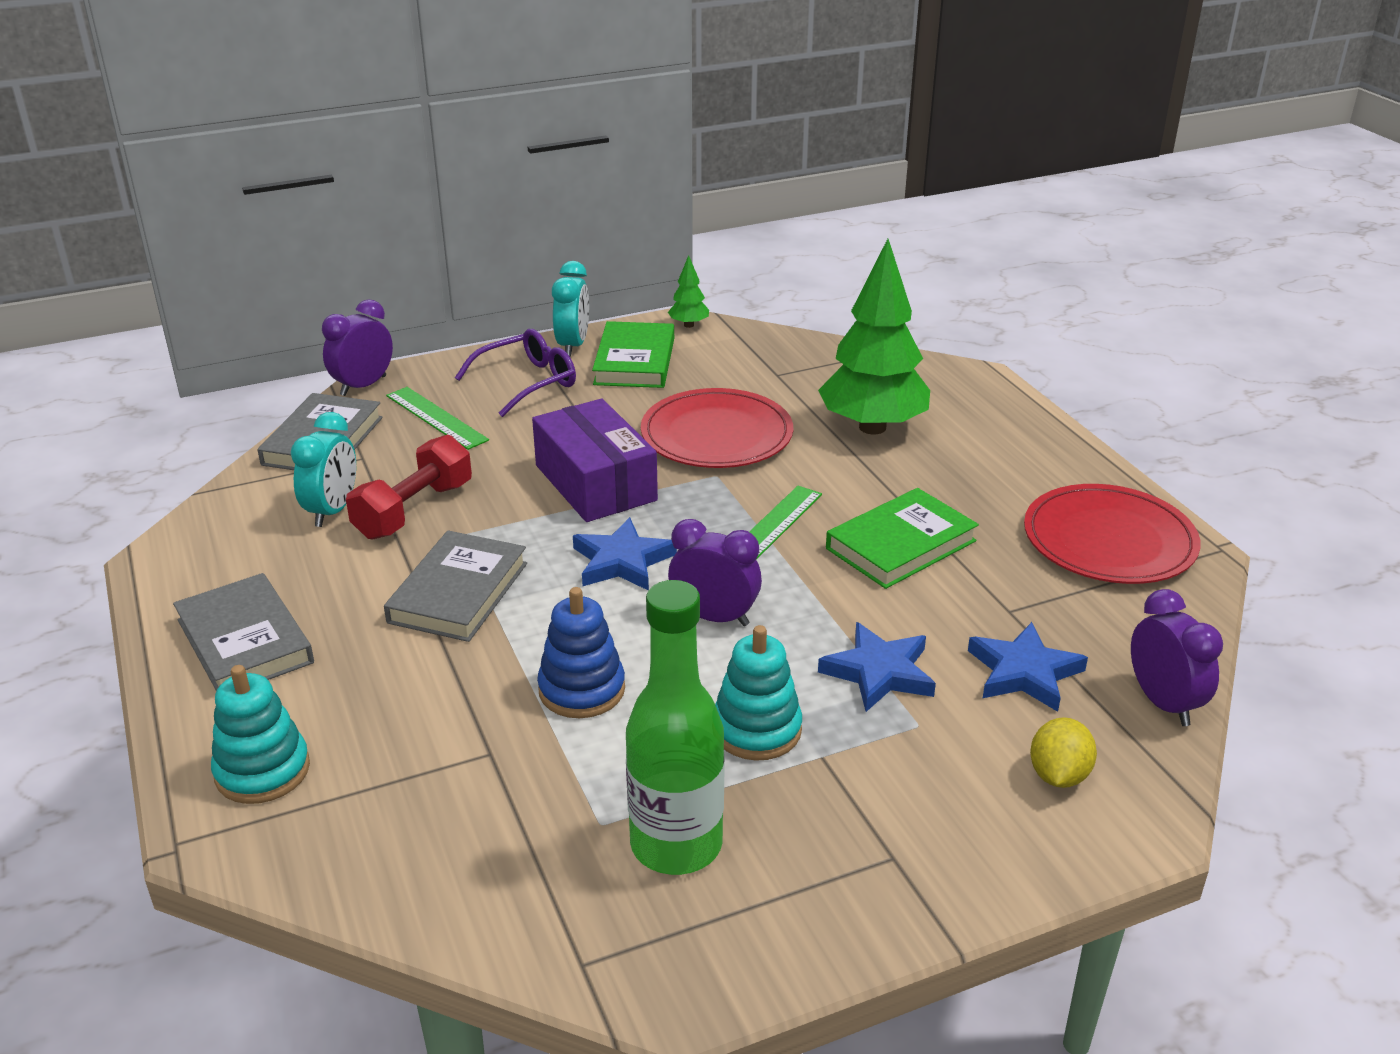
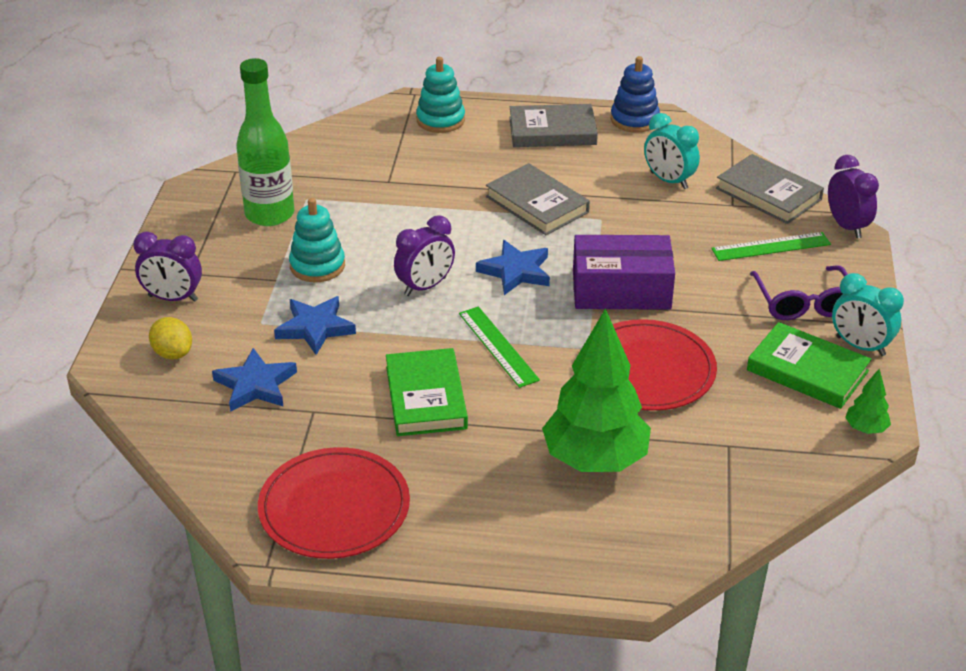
camera: 120 degrees right, 5 degrees up
red dumbbell [346,434,472,540] -> none
blue stacking toy [537,587,625,718] -> blue stacking toy moved to [611,56,660,133]
purple clock [1131,589,1223,726] -> purple clock moved to [133,232,202,302]

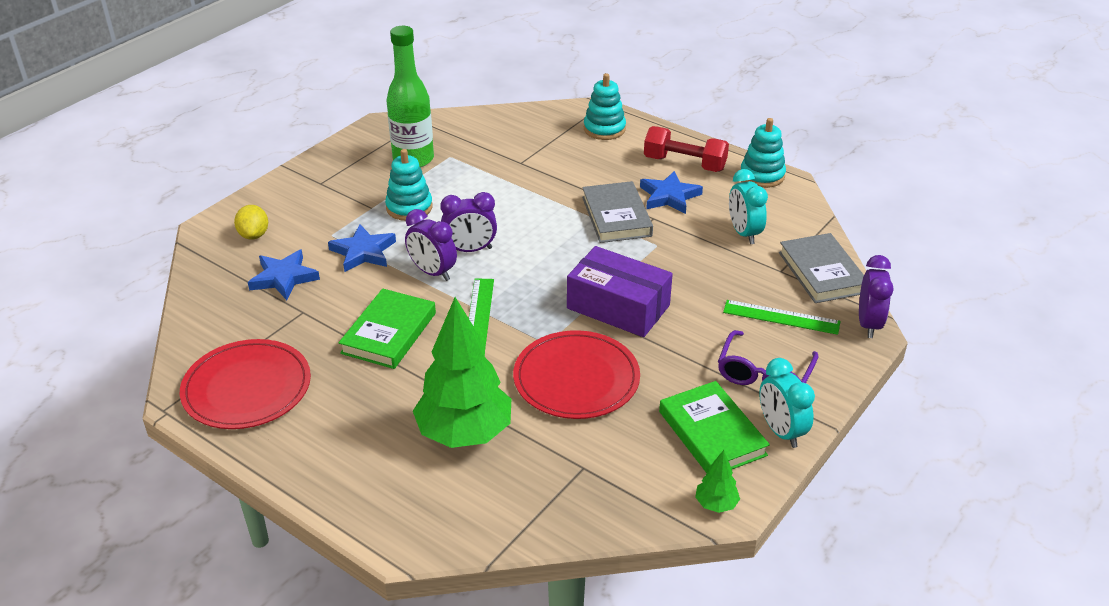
camera: 30 degrees right, 0 degrees up
purple clock [133,232,202,302] -> purple clock moved to [405,209,457,281]
blue star [476,240,550,295] -> blue star moved to [640,171,703,214]
grey book [509,104,598,147] -> red dumbbell [644,126,729,172]
blue stacking toy [611,56,660,133] -> turquoise stacking toy [741,118,786,188]

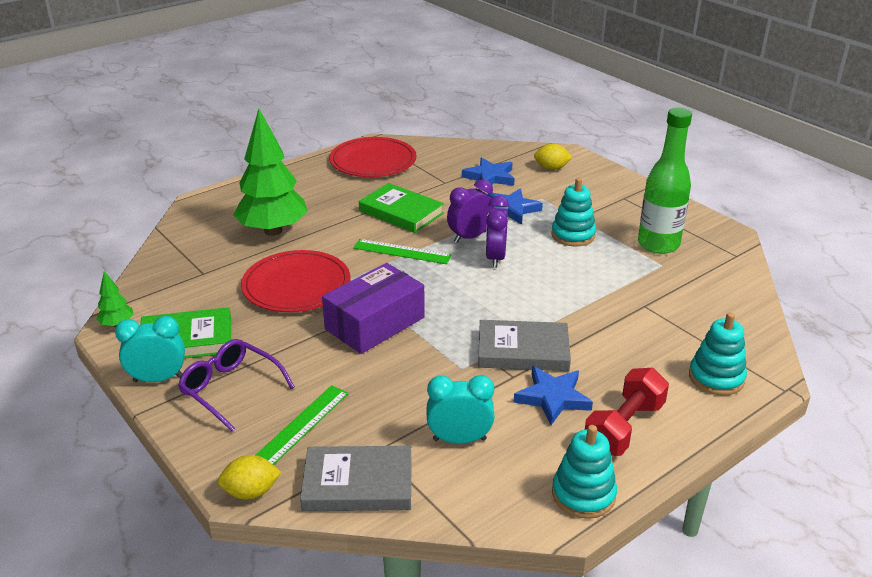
camera: 105 degrees right, 5 degrees down
purple clock [859,255,893,338] -> yellow lemon [218,455,281,500]

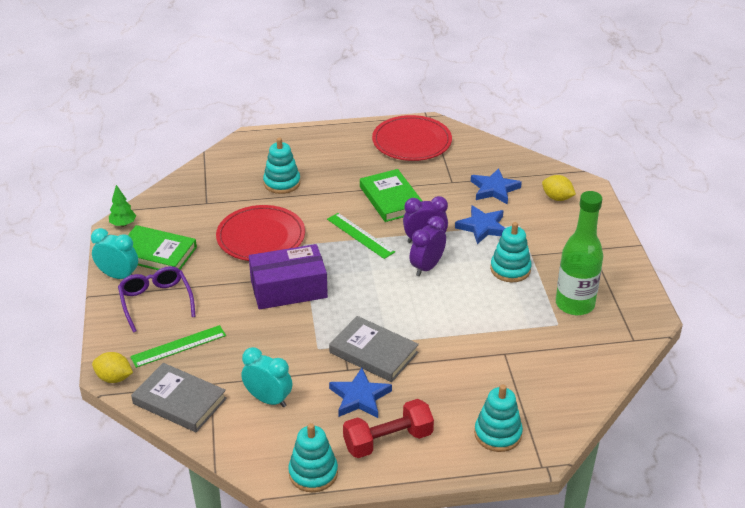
camera: 30 degrees right, 5 degrees up
green tree [233,109,308,236] -> turquoise stacking toy [263,138,300,194]

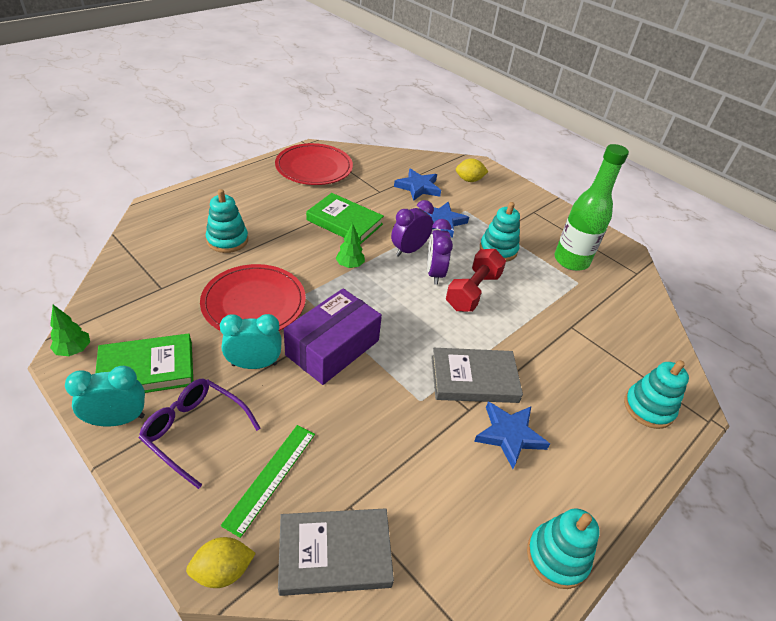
camera: 40 degrees left, 5 degrees up
turquoise clock [241,347,292,407] -> turquoise clock moved to [220,314,282,369]
green ruler [327,213,395,259] -> green tree [336,223,365,268]
red dumbbell [343,399,434,458] -> red dumbbell moved to [446,249,506,312]

